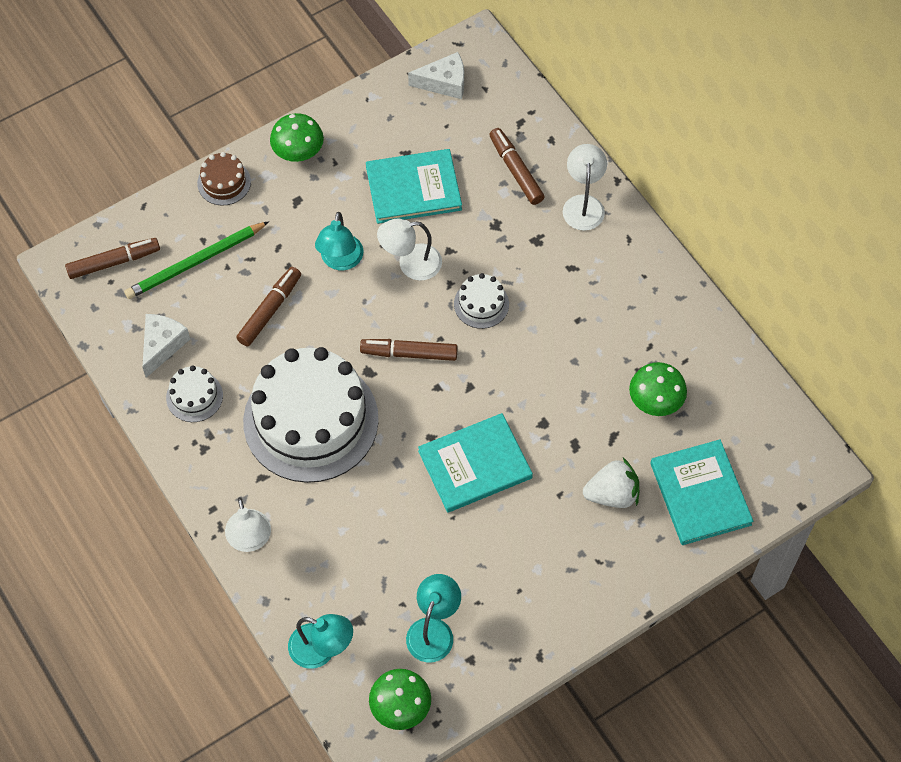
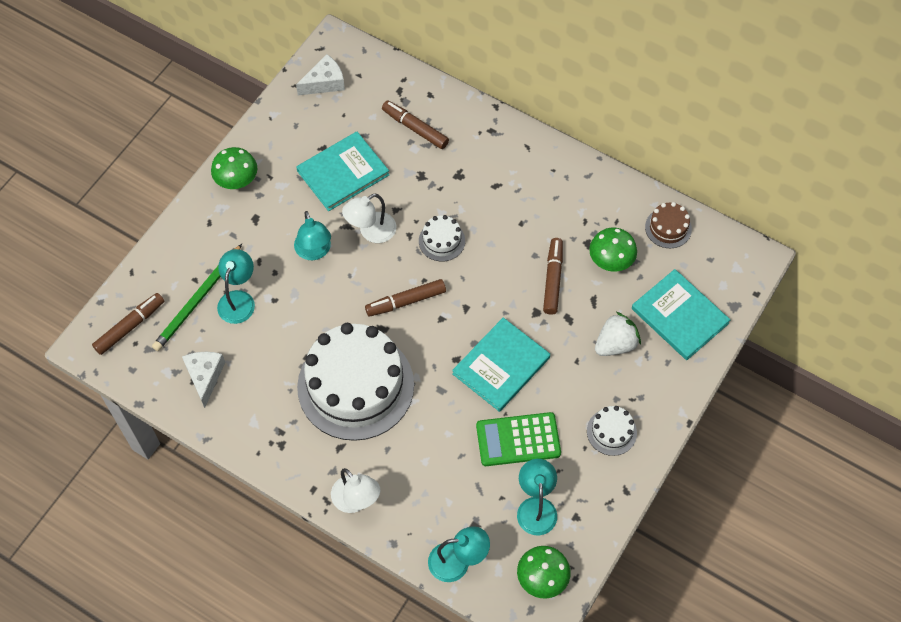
camera: 25 degrees left, 0 degrees up
white cake [166,365,223,422] -> white cake moved to [587,406,637,456]
brown cake [197,152,251,205] -> brown cake moved to [645,202,692,248]
brown marker [236,267,301,347] -> brown marker moved to [543,238,563,315]
white lamp [563,144,607,231] -> none
none -> turquoise lamp [217,249,255,324]
none -> green calculator [476,412,561,466]

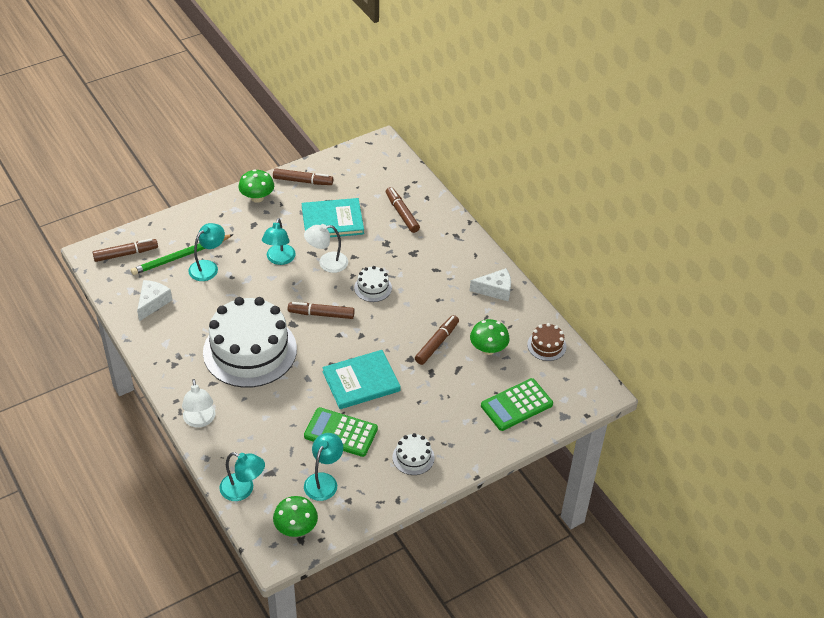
camera: 25 degrees right, 15 degrees down
white cheese [296,54,345,95] -> white cheese moved to [470,268,511,301]
white strawberry [595,312,641,356] -> none
turquoise book [632,269,730,360] -> green calculator [481,378,553,431]
none -> brown marker [273,168,333,185]

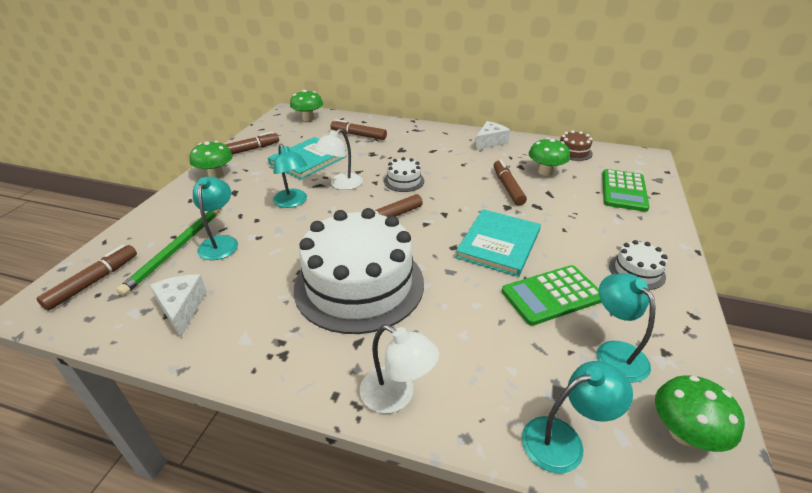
camera: 40 degrees left, 10 degrees down
none -> green mushroom [290,90,323,121]

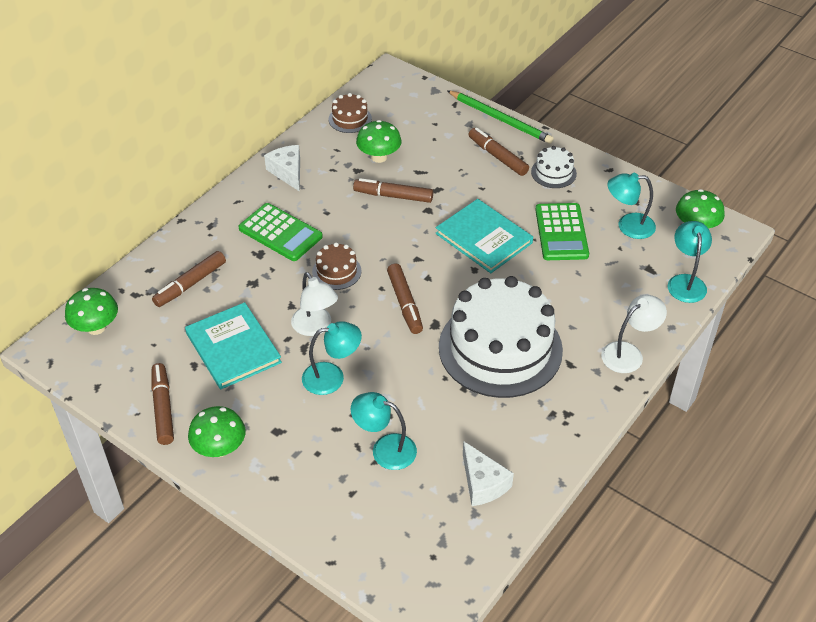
camera: 70 degrees left, 10 degrees up
brown marker [36,245,137,311] -> brown marker moved to [468,128,529,176]
green pencil [116,208,221,296] -> green pencil moved to [447,90,554,144]
white cheese [150,275,207,338] -> white cheese turned 120 degrees counterclockwise [463,441,514,506]
white cake [384,157,424,192] -> brown cake [312,243,362,290]
green calculator [602,169,650,212] -> green calculator moved to [239,203,323,261]

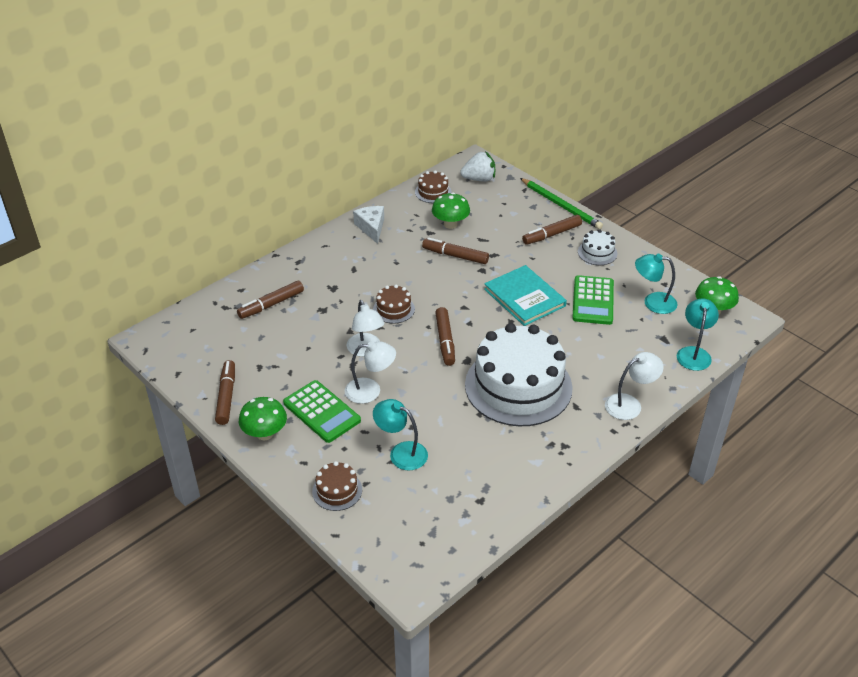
camera: 10 degrees right, 5 degrees down
green mushroom [65,288,118,335] -> none
turquoise book [185,302,282,389] -> none
green calculator [239,203,323,261] -> green calculator moved to [283,380,361,443]
turquoise lamp [302,321,362,395] -> white lamp [345,341,396,404]
white cheese [463,441,514,506] -> none
brown marker [468,128,529,176] -> brown marker turned 90 degrees counterclockwise [522,215,582,245]
none -> brown cake [312,461,362,511]
none -> white strawberry [460,151,495,182]

